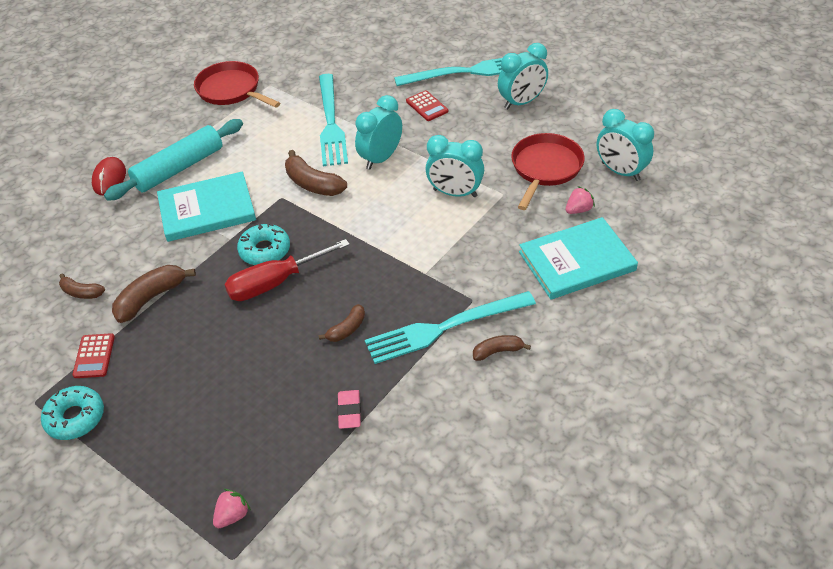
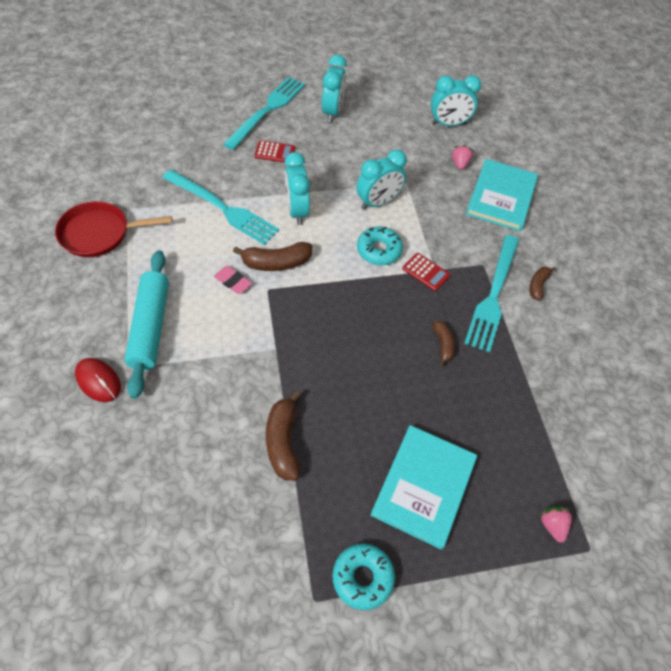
camera: 55 degrees left, 10 degrees up
brown banana [59,273,105,299] -> none
red calculator [72,333,115,378] -> red calculator moved to [402,253,450,291]
turquoise book [157,171,256,242] -> turquoise book moved to [371,425,477,549]
red screwdriver [224,239,350,301] -> none
turquoise donut [237,223,290,265] -> turquoise donut moved to [357,227,403,265]
pink eraser [337,390,361,429] -> pink eraser moved to [214,266,252,294]
red pan [511,133,585,210] -> none

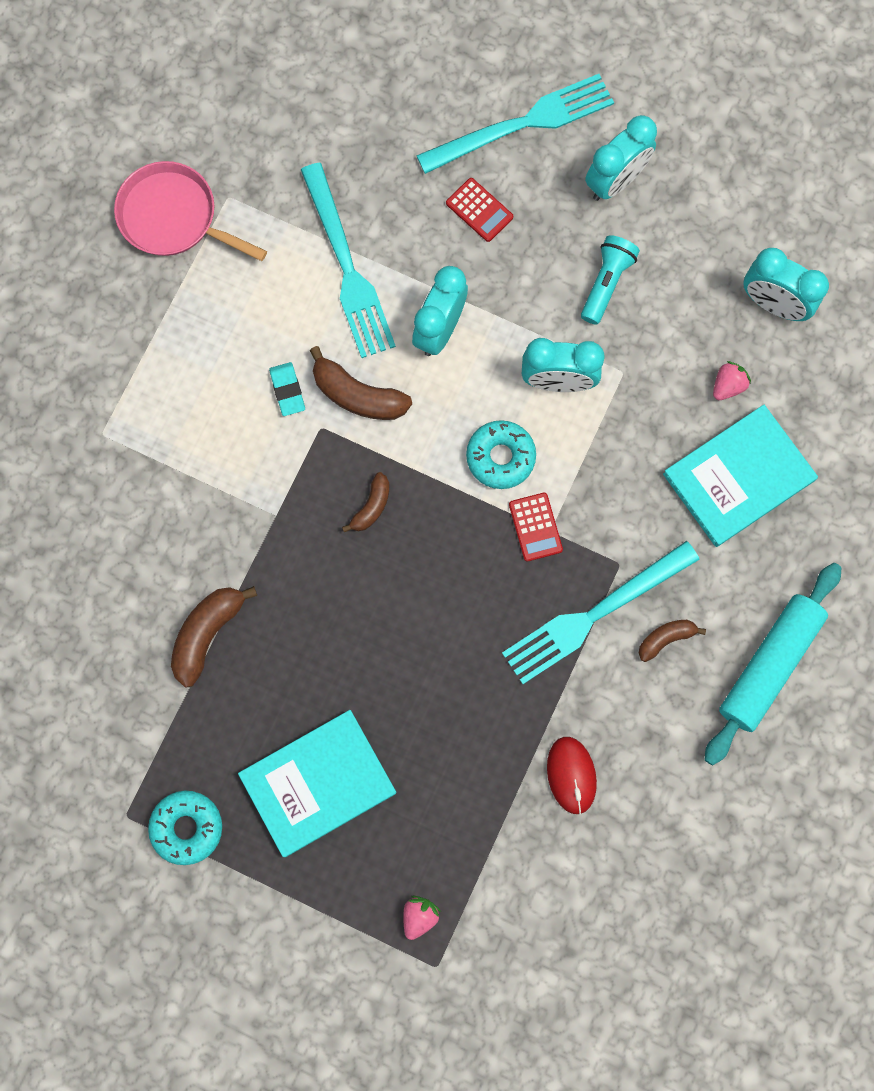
camera: 40 degrees right, 20 degrees up
red pan [55,201,172,257] -> pink pan [114,161,267,261]
red mouse [75,358,121,402] -> red mouse moved to [547,737,597,814]
turquoise rolling pin [124,250,169,399] -> turquoise rolling pin moved to [704,563,842,766]
pink eraser [214,266,252,294] -> turquoise eraser [269,362,305,416]
brown banana [433,321,455,366] -> brown banana moved to [342,472,389,533]
none -> turquoise flashlight [581,235,640,325]

